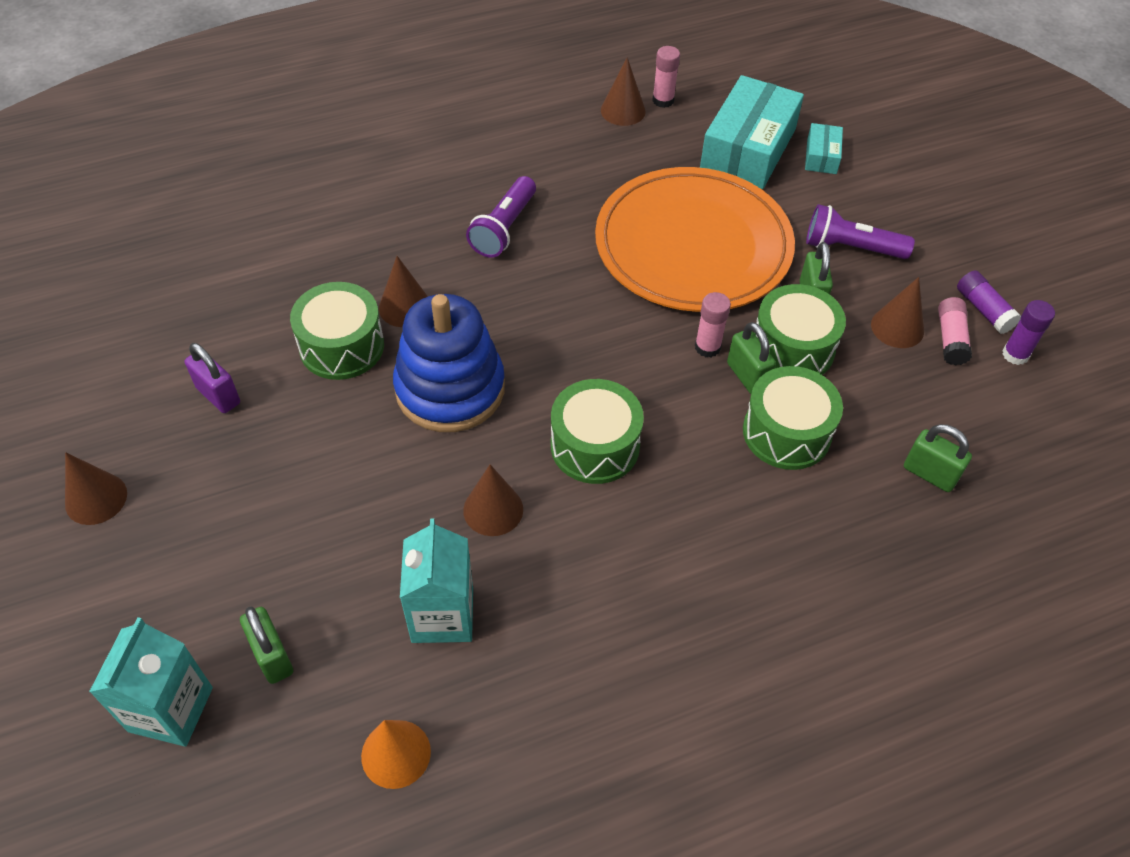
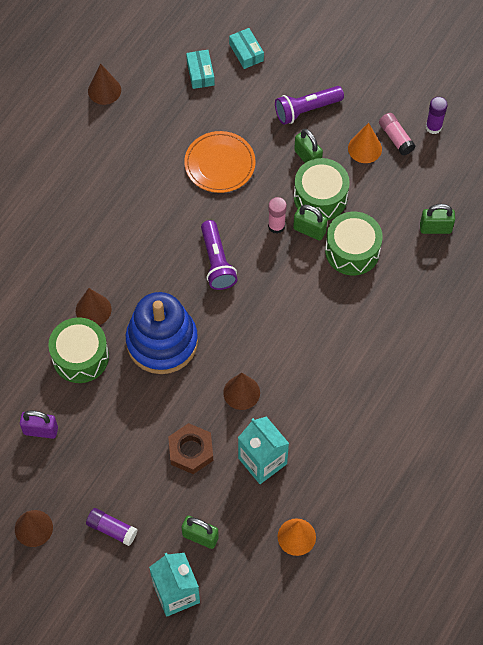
camera: 35 degrees left, 10 degrees up
purple flashlight [466,176,536,258] -> purple flashlight moved to [201,220,237,290]
green drum [551,379,644,484] -> none
orange plate [595,167,795,312] -> orange plate [184,131,256,193], size x0.52
pink glue stick [652,46,680,108] -> none
turquoise box [700,75,804,189] -> turquoise box [186,50,215,89], size x0.47
brown cone [871,277,924,348] -> orange cone [348,123,382,163]
purple glue stick [957,271,1021,334] -> purple glue stick moved to [86,508,138,546]
none -> brown nut [168,423,213,474]

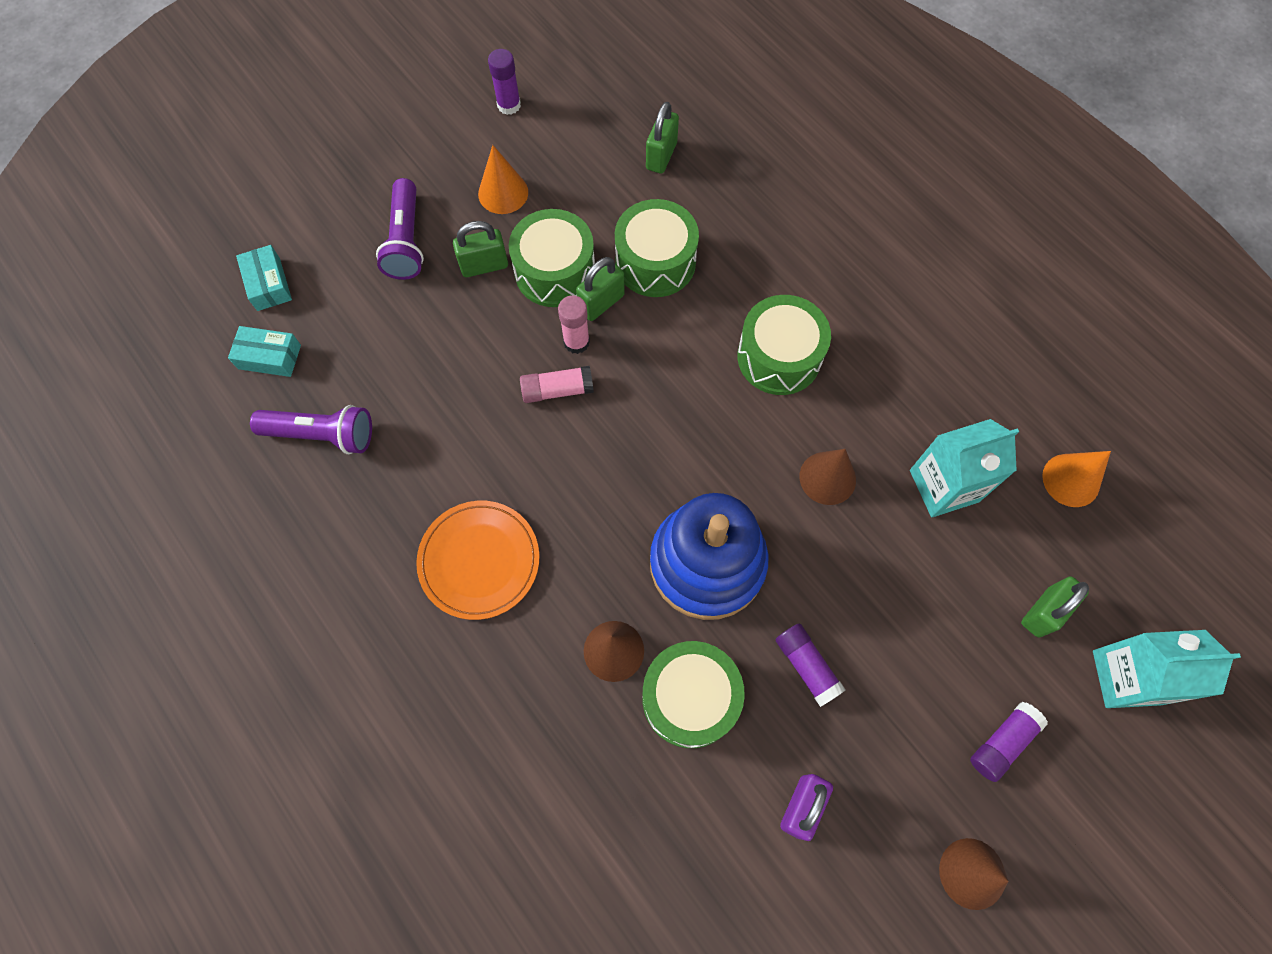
camera: 70 degrees left, 5 degrees up
brown cone [88,63,121,105] -> none
brown nut [168,423,213,474] -> none
orange plate [184,131,256,193] -> orange plate moved to [416,501,539,620]
purple flashlight [201,220,237,290] -> purple flashlight moved to [250,405,372,454]
turquoise box [229,28,264,69] -> turquoise box turned 75 degrees clockwise [236,245,292,311]
pink glue stick [379,113,415,156] -> pink glue stick moved to [520,366,594,403]
none -> green drum [737,295,831,395]
none -> purple glue stick [775,623,846,707]

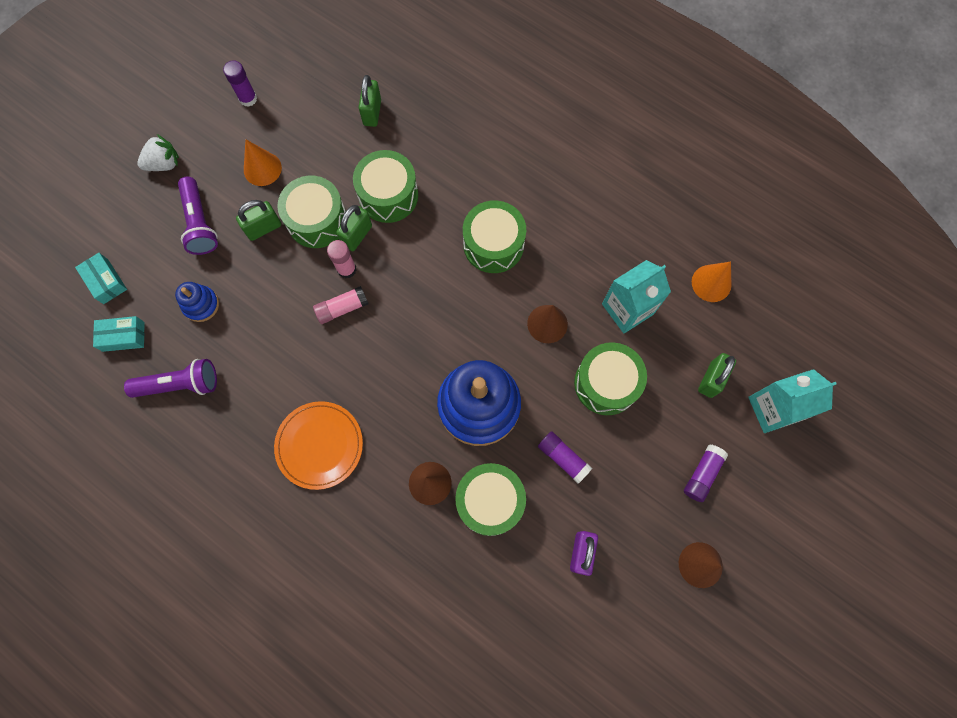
camera: 15 degrees left, 5 degrees up
none -> white strawberry [137,134,179,171]
none -> blue stacking toy [175,282,219,322]
none -> green drum [574,342,647,415]

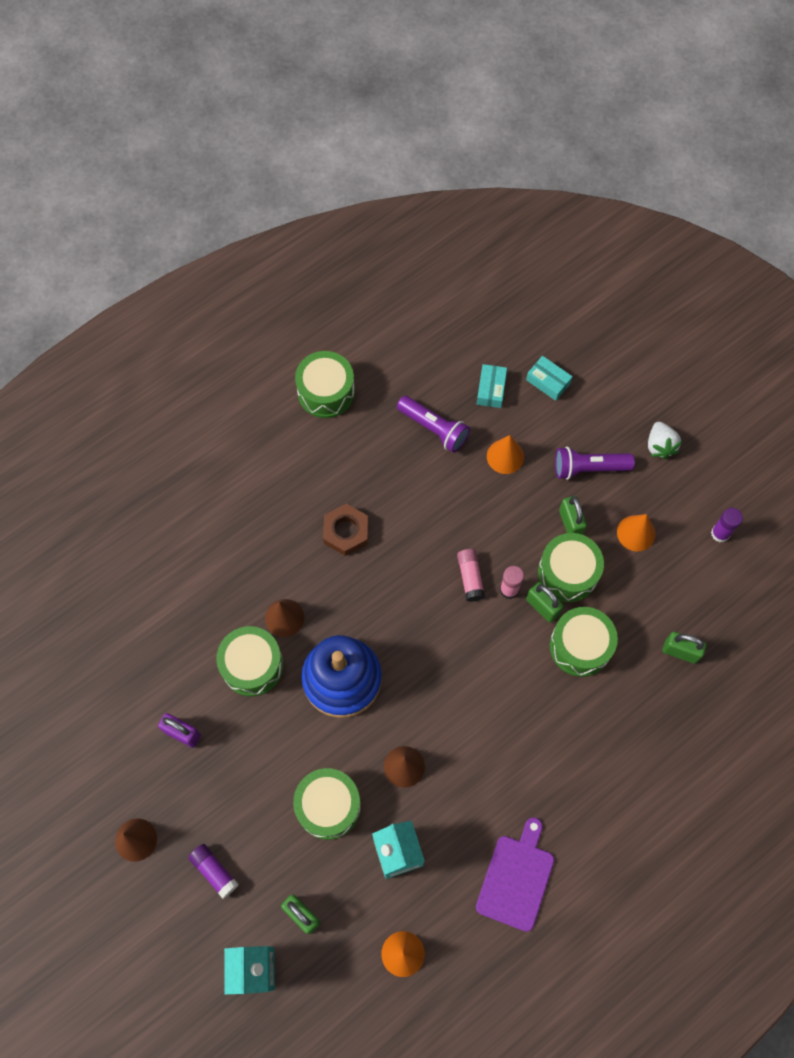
camera: 105 degrees right, 5 degrees down
turquoise box [75,253,127,304] -> turquoise box turned 60 degrees clockwise [526,356,573,401]
purple flashlight [124,359,217,398] -> purple flashlight turned 60 degrees counterclockwise [397,396,470,453]
blue stacking toy [175,282,219,322] -> orange cone [487,435,524,474]
orange plate [274,401,363,490] -> brown nut [323,504,368,556]
green drum [463,200,526,273] -> green drum moved to [295,351,355,418]
purple glue stick [538,431,592,484] -> none
none -> purple cutting board [476,817,554,932]

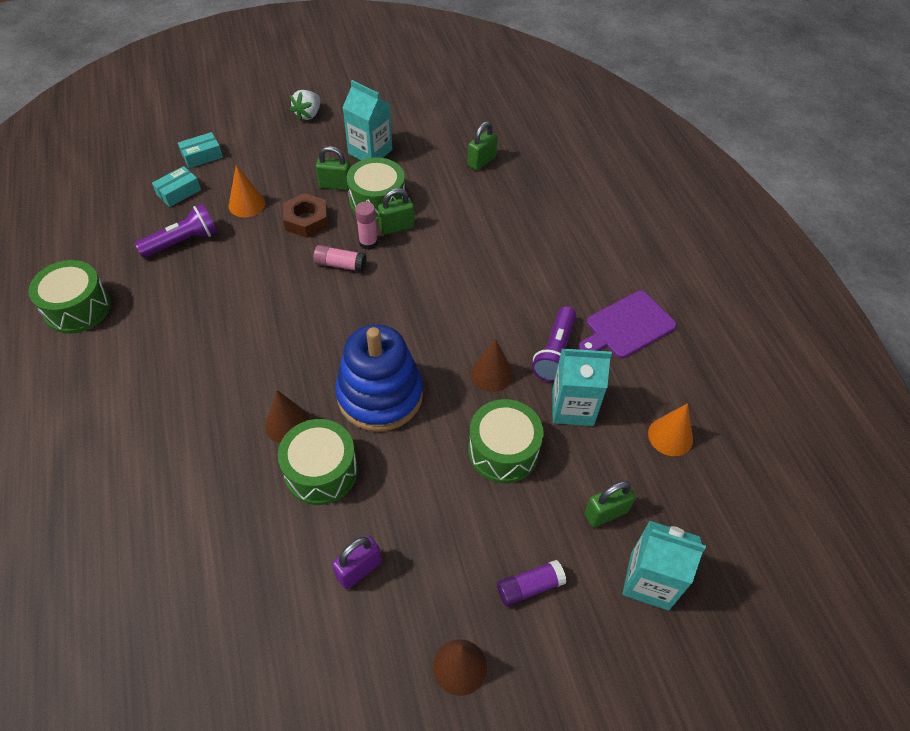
camera: 70 degrees left, 15 degrees down
brown nut [323,504,368,556] -> brown nut moved to [283,193,328,238]
purple cutting board [476,817,554,932] -> purple cutting board turned 75 degrees counterclockwise [579,291,677,358]
turquoise box [477,364,507,408] -> turquoise box turned 75 degrees counterclockwise [152,166,201,207]
green drum [550,607,618,677] -> none
purple flashlight [555,447,635,480] -> purple flashlight moved to [532,306,576,382]
orange cone [617,514,655,551] -> turquoise carton [342,80,392,160]
white strawberry [648,422,682,459] -> white strawberry turned 105 degrees clockwise [290,90,320,121]
purple glue stick [711,508,743,542] -> none

